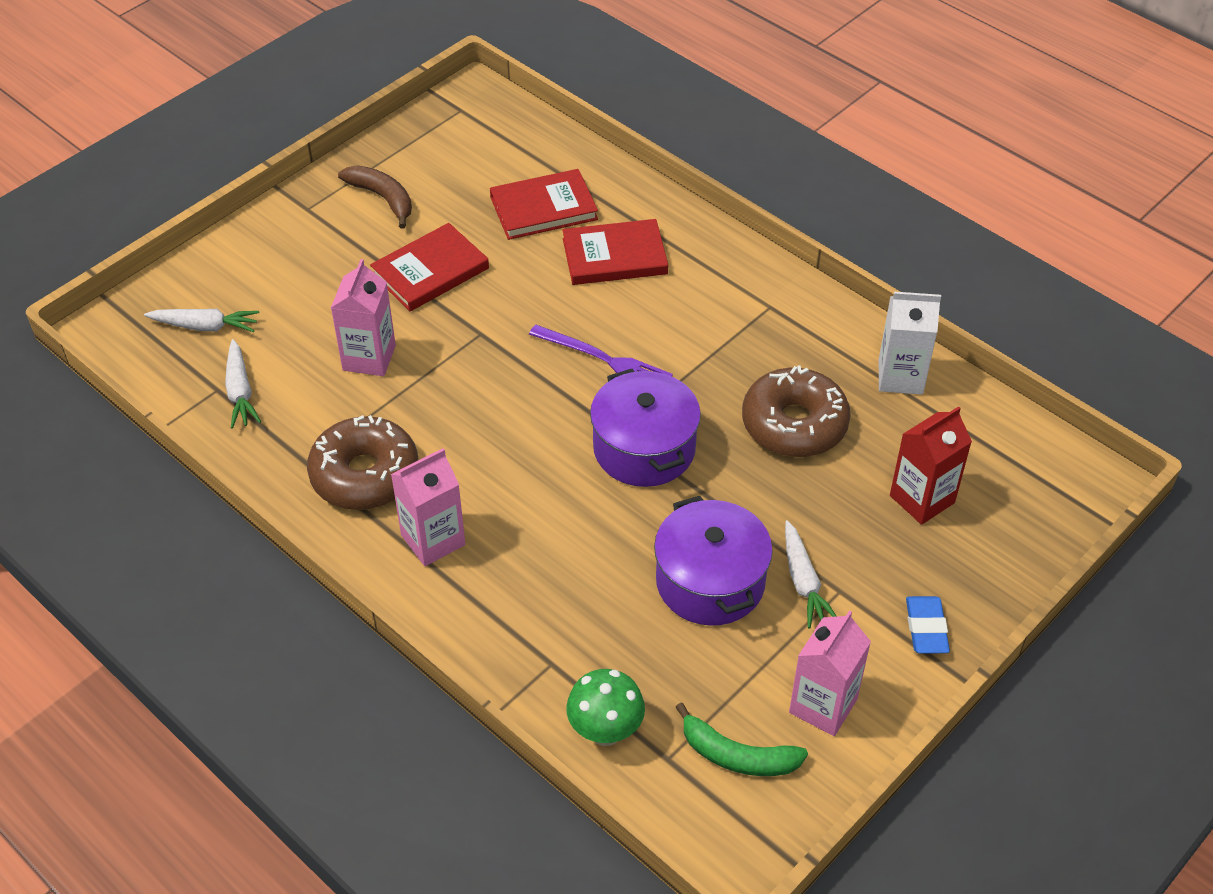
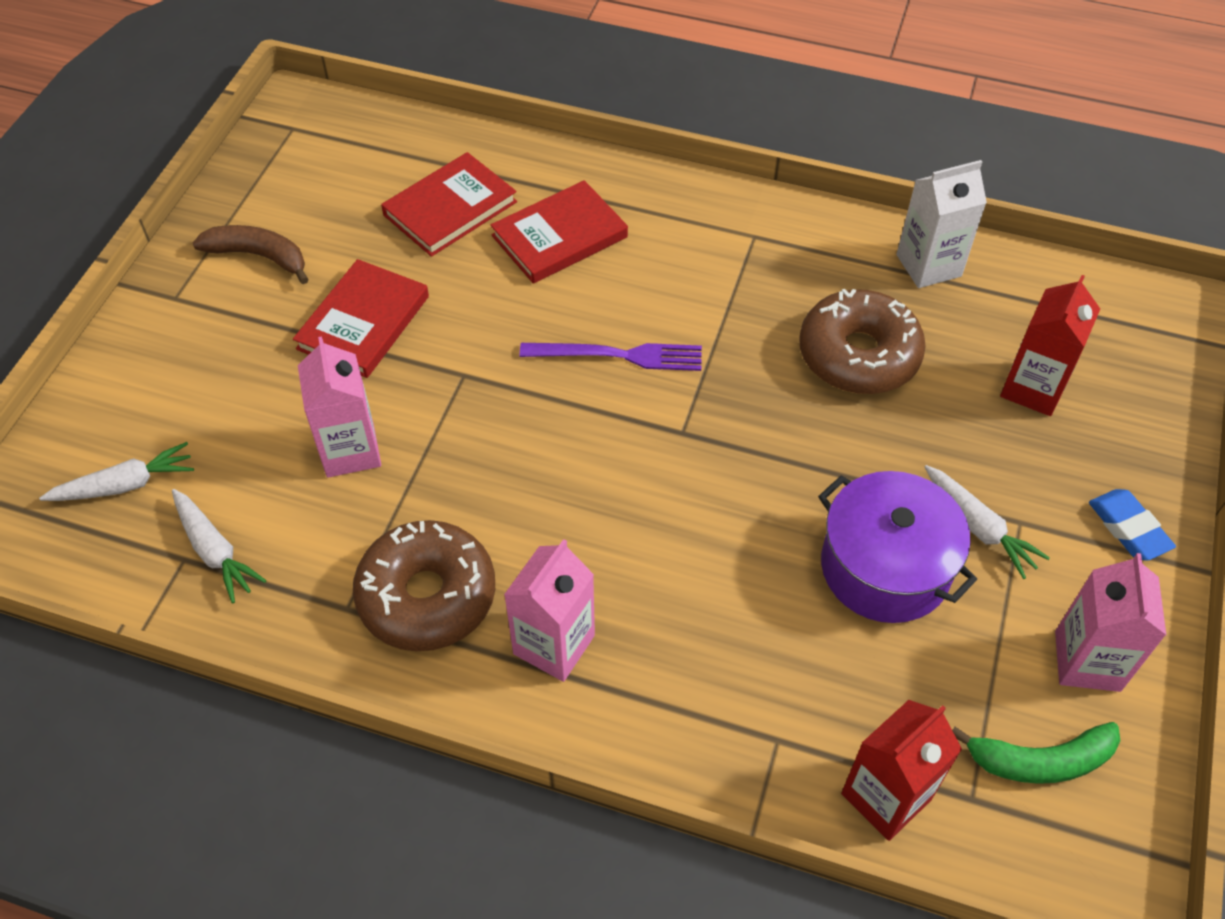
camera: 25 degrees left, 5 degrees up
green mushroom [566,669,645,746] -> red carton [841,700,962,841]
purple pot [590,369,701,487] -> none

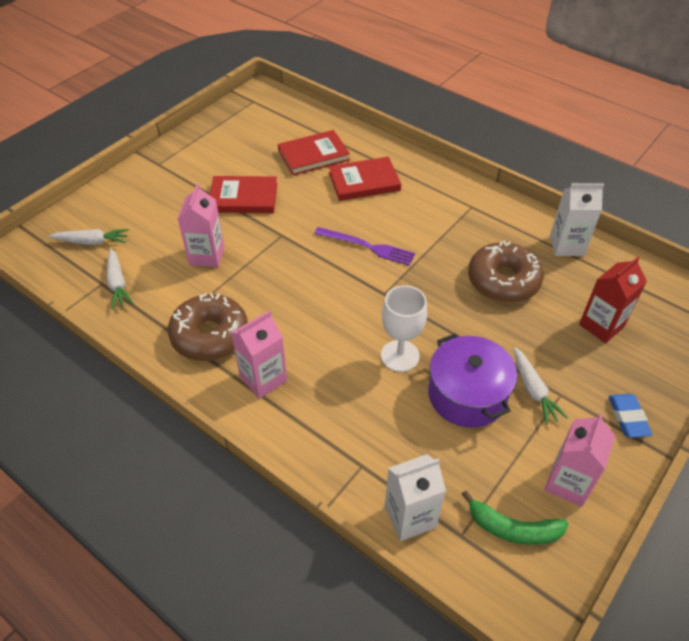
camera: 20 degrees right, 5 degrees down
brown banana [193,225,309,284] -> none
red book [293,259,429,378] -> red book turned 45 degrees clockwise [209,176,277,213]
red carton [841,700,962,841] -> white carton [385,454,446,541]
none -> white goblet [381,285,427,372]

